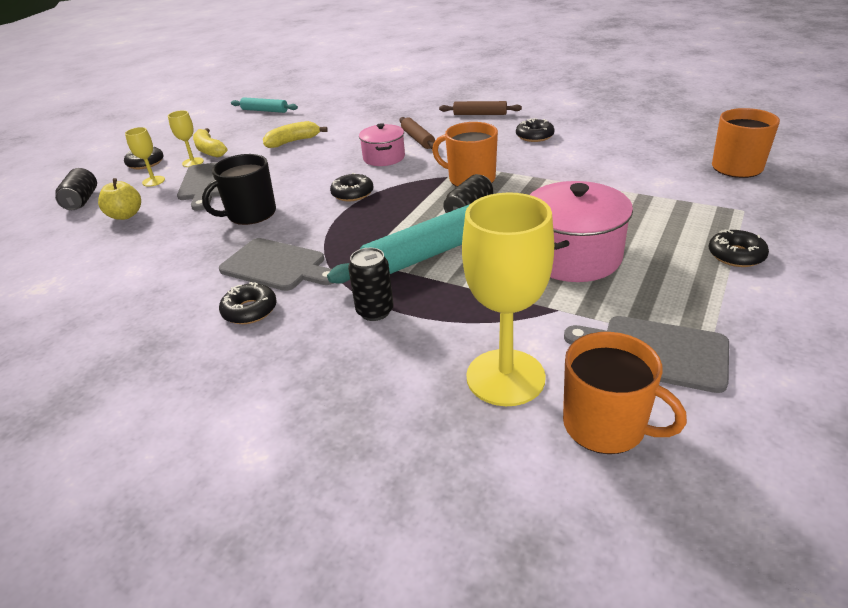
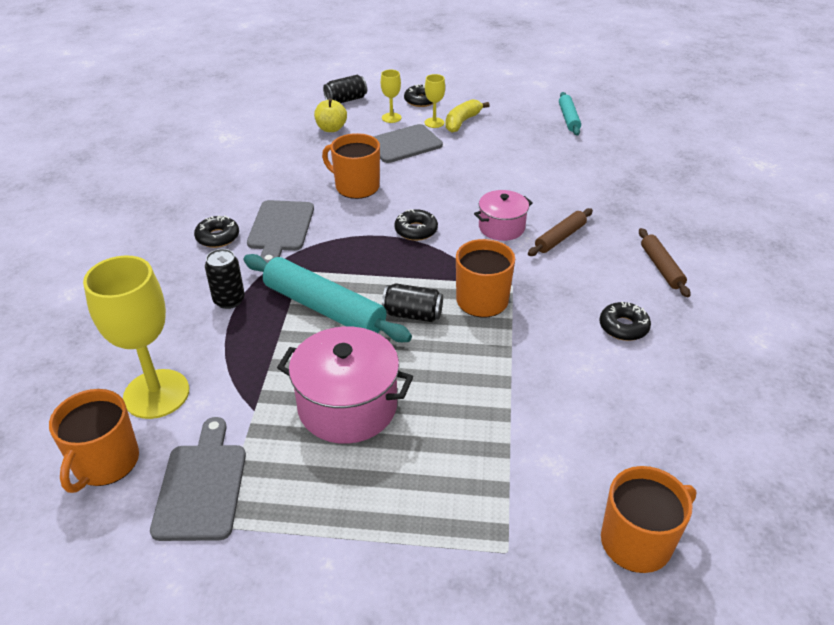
camera: 65 degrees right, 5 degrees up
black mug [202,154,276,225] -> orange mug [322,133,380,199]
yellow banana [263,121,328,148] -> none
black donut [709,230,769,267] -> none

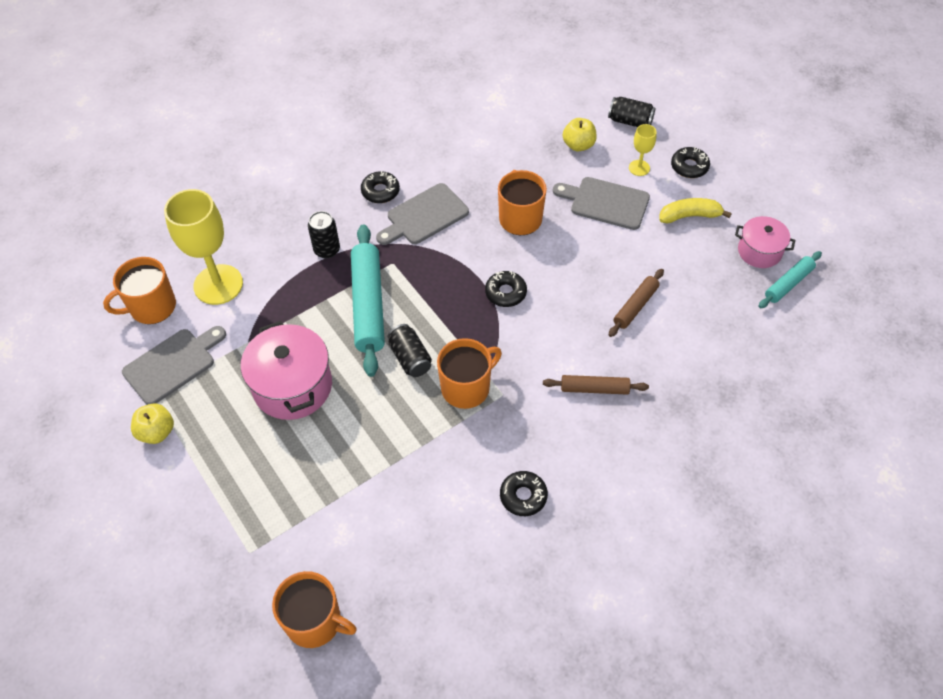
camera: 50 degrees right, 15 degrees up
yellow goblet [425,74,445,128] -> none
pink pot [474,190,532,241] -> pink pot moved to [735,216,796,268]
brown rolling pin [639,228,690,297] -> brown rolling pin moved to [609,269,664,337]
none -> yellow apple [131,404,174,444]

